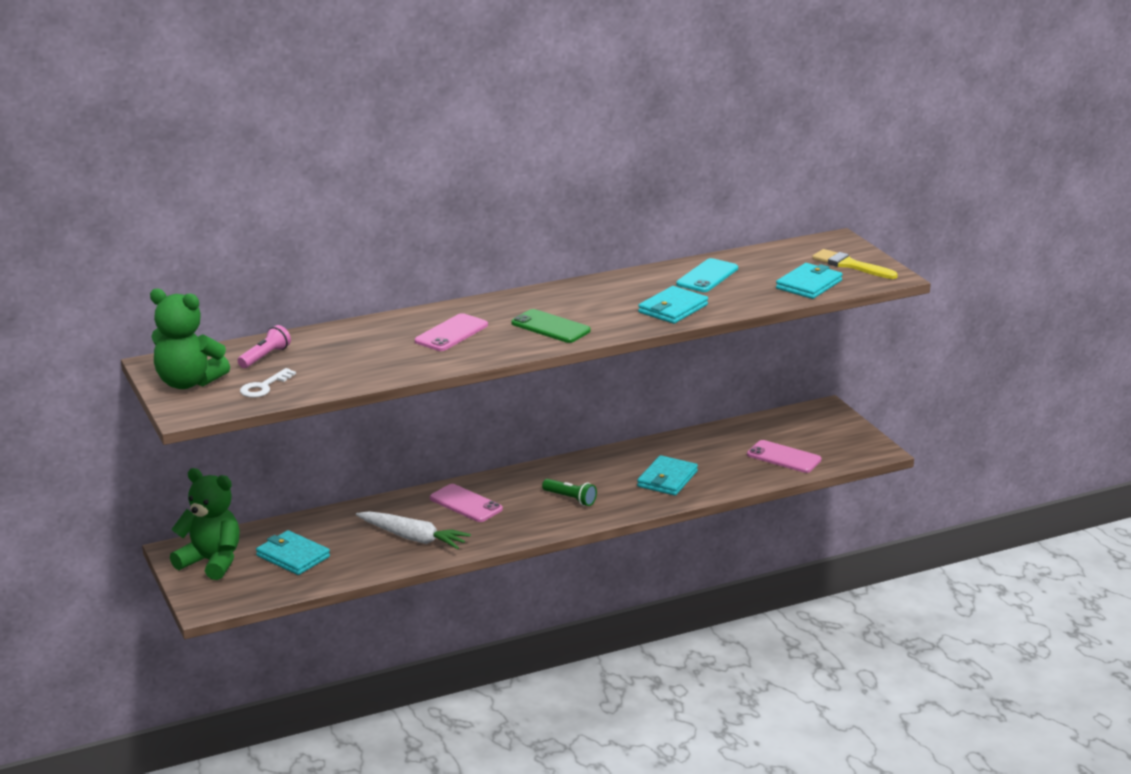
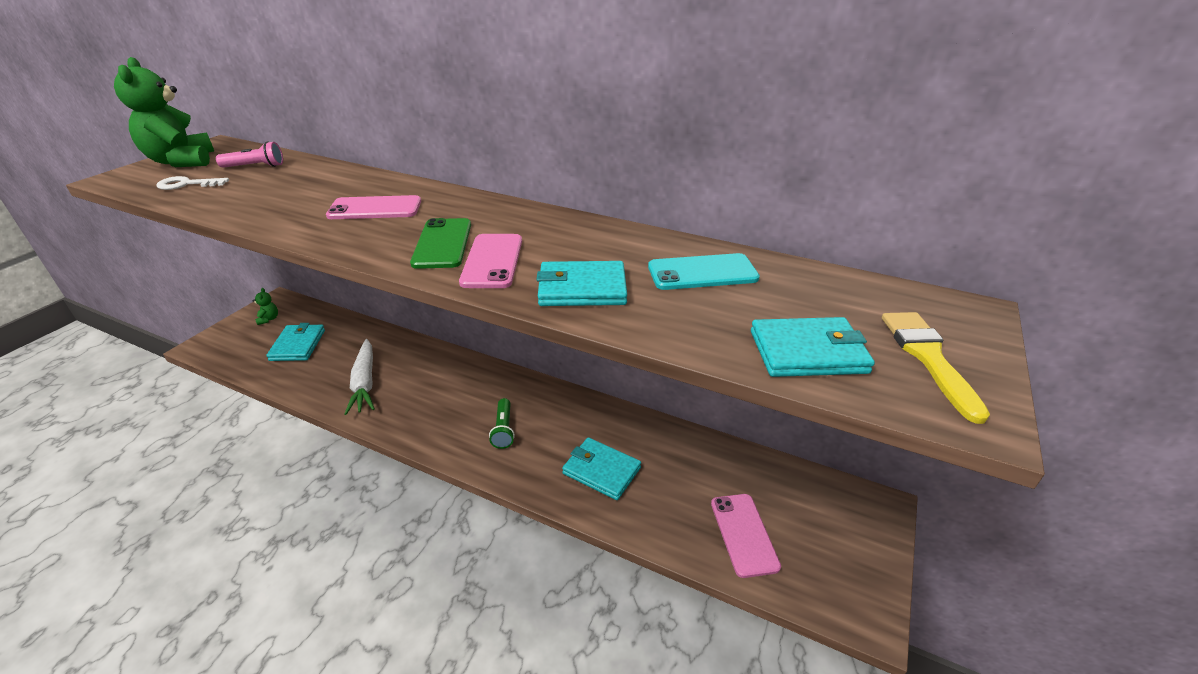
camera: 50 degrees right, 10 degrees up
green teddy bear [170,468,240,580] -> green teddy bear [253,288,278,325], size x0.43
pink phone [430,484,503,522] -> pink phone moved to [459,234,522,288]
turquoise wallet [637,455,698,496] -> turquoise wallet turned 45 degrees clockwise [562,437,641,500]

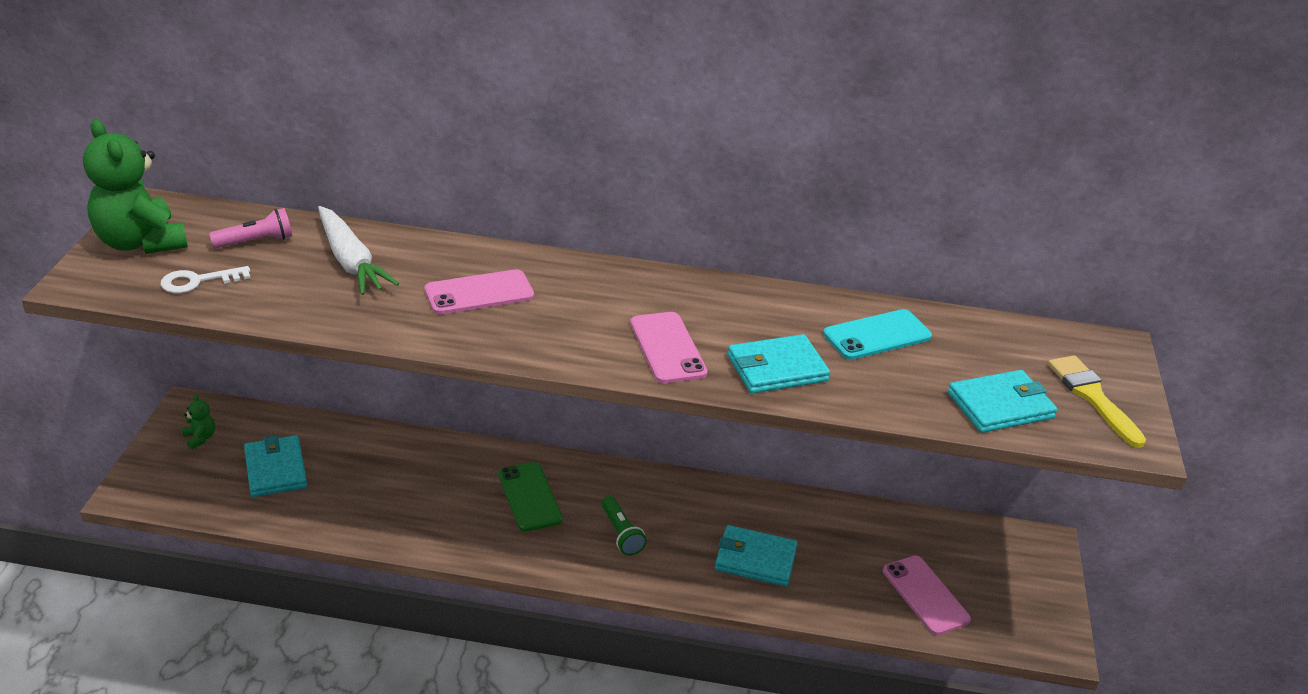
camera: 20 degrees left, 0 degrees up
white carrot [345,339,375,415] -> white carrot moved to [318,206,399,295]
green phone [410,218,471,269] -> green phone moved to [498,462,563,531]

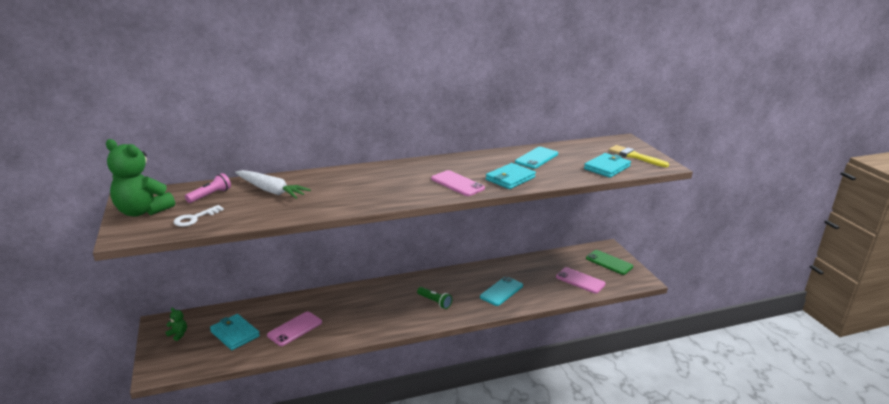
camera: 25 degrees left, 10 degrees down
pink phone [425,269,534,315] -> pink phone moved to [267,311,322,346]
green phone [498,462,563,531] -> green phone moved to [586,250,633,275]
turquoise wallet [715,525,798,587] -> turquoise phone [480,276,523,306]

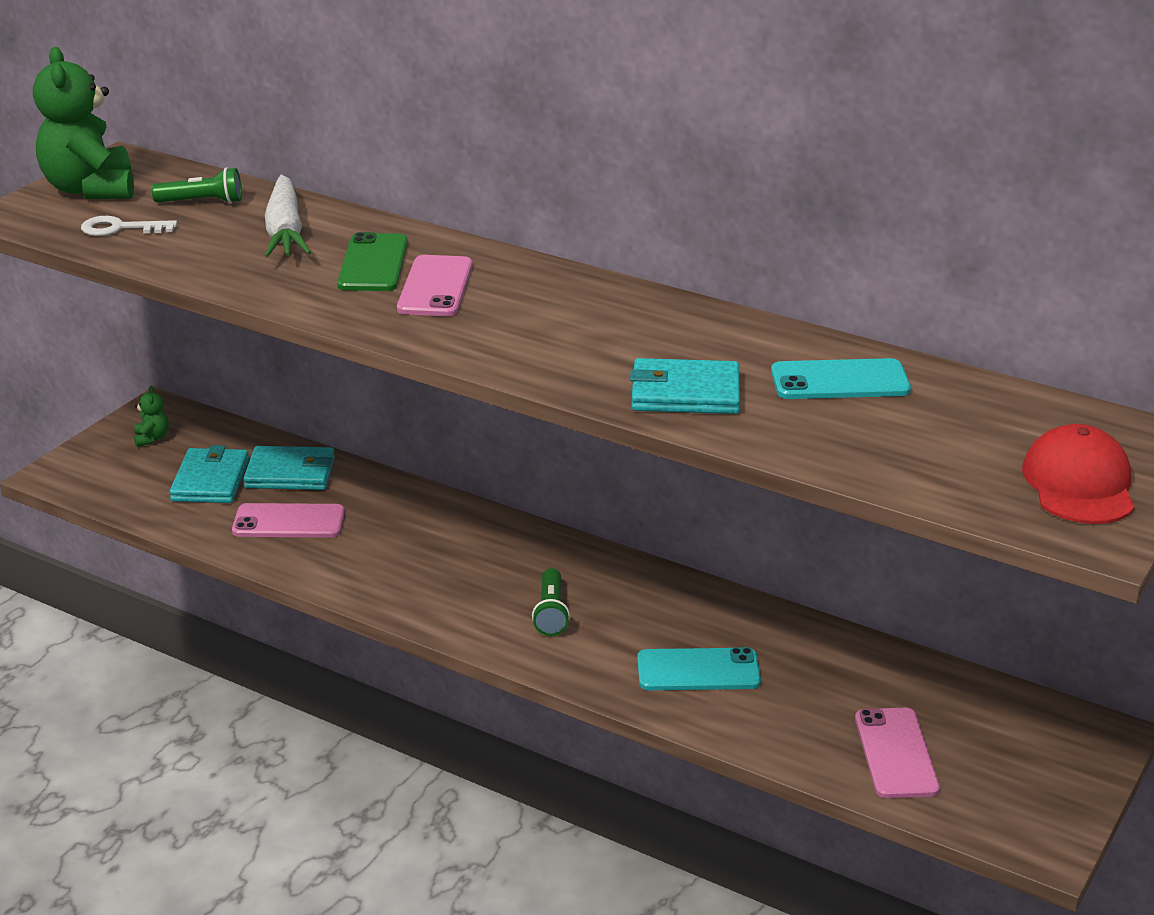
camera: 50 degrees right, 5 degrees up
pink flashlight [185,173,231,203] -> green flashlight [152,167,242,204]
pink phone [431,170,485,196] -> pink phone moved to [397,255,472,316]
turquoise wallet [584,153,631,178] -> turquoise wallet moved to [243,446,335,490]
green phone [586,250,633,275] -> green phone moved to [337,232,408,291]
yellow brush [609,145,669,167] -> red cap [1022,424,1135,524]

